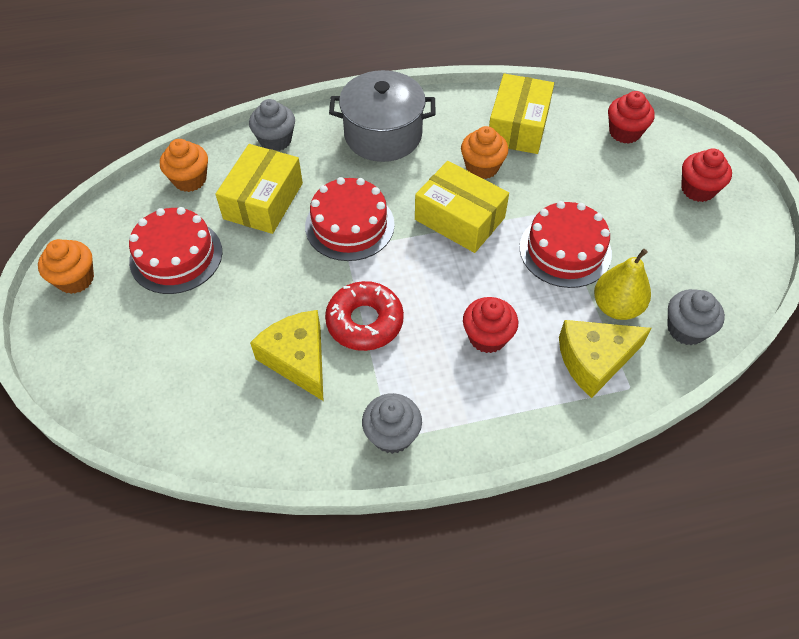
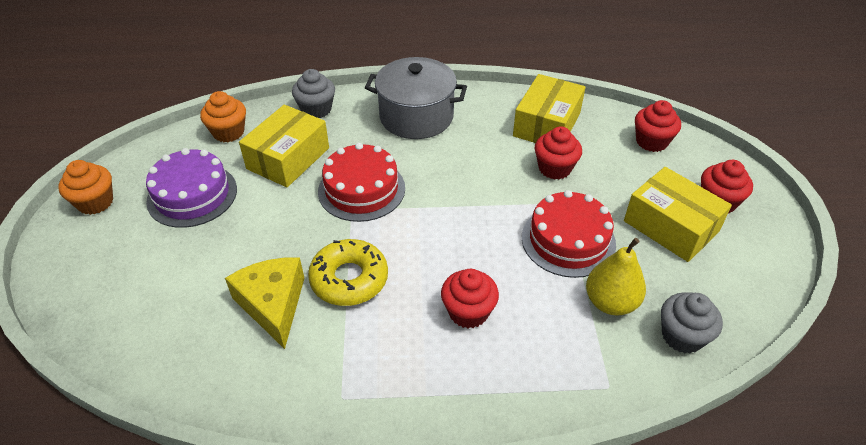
camera: 10 degrees right, 10 degrees down
red cake [129,207,222,294] -> purple cake [146,148,237,228]
red donut [325,281,404,351] -> yellow donut [308,239,388,306]
grey cupcake [362,393,422,454] -> none
yellow box [415,161,509,253] -> yellow box moved to [624,167,732,262]
orange cupcake [461,126,508,179] -> none
yellow cheese [559,320,652,398] -> none
none -> red cupcake [535,126,582,179]

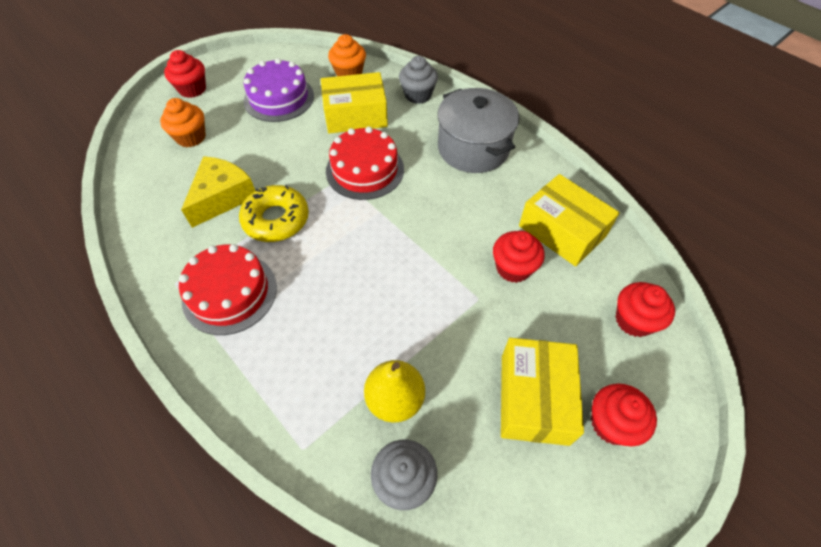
camera: 50 degrees right, 10 degrees up
orange cupcake [58,160,113,215] -> orange cupcake moved to [160,98,206,147]
red cupcake [441,269,499,328] -> red cupcake moved to [164,50,206,98]
yellow box [513,74,586,143] -> yellow box turned 60 degrees clockwise [519,174,620,266]
red cake [522,190,616,278] -> red cake moved to [179,244,277,335]

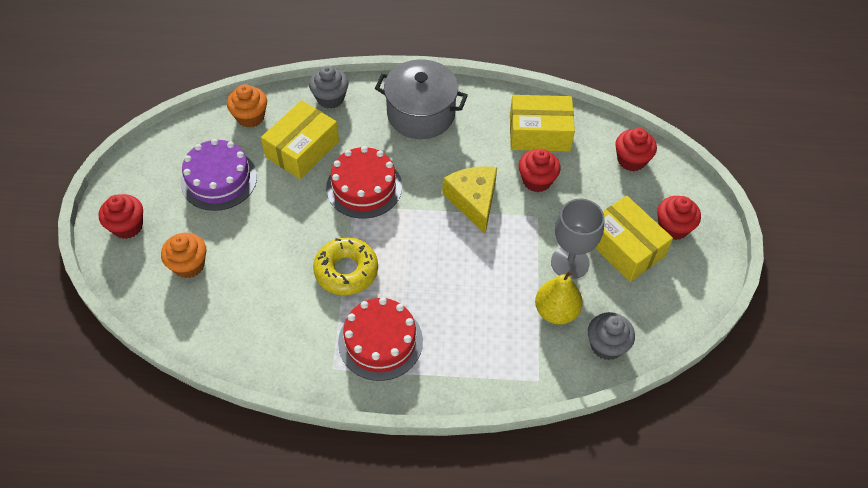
camera: 45 degrees left, 0 degrees up
yellow cheese [181,156,255,228] -> yellow cheese moved to [442,166,497,234]
none -> grey goblet [551,199,605,279]

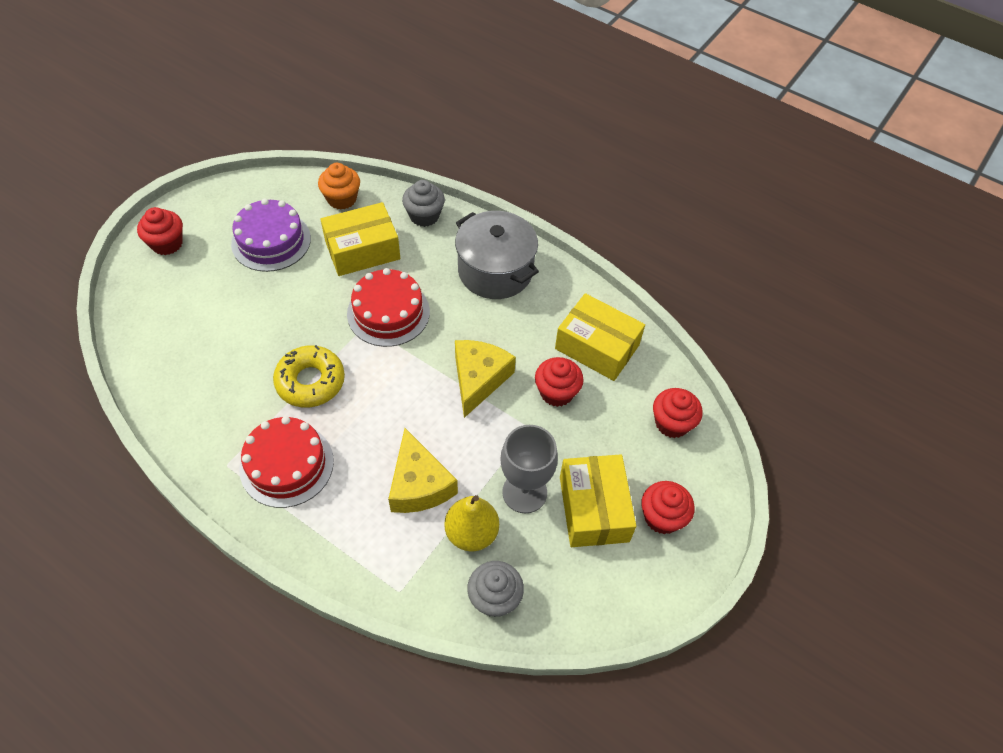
camera: 30 degrees right, 0 degrees up
orange cupcake [161,233,207,278] -> none
none -> yellow cheese [388,428,458,513]

